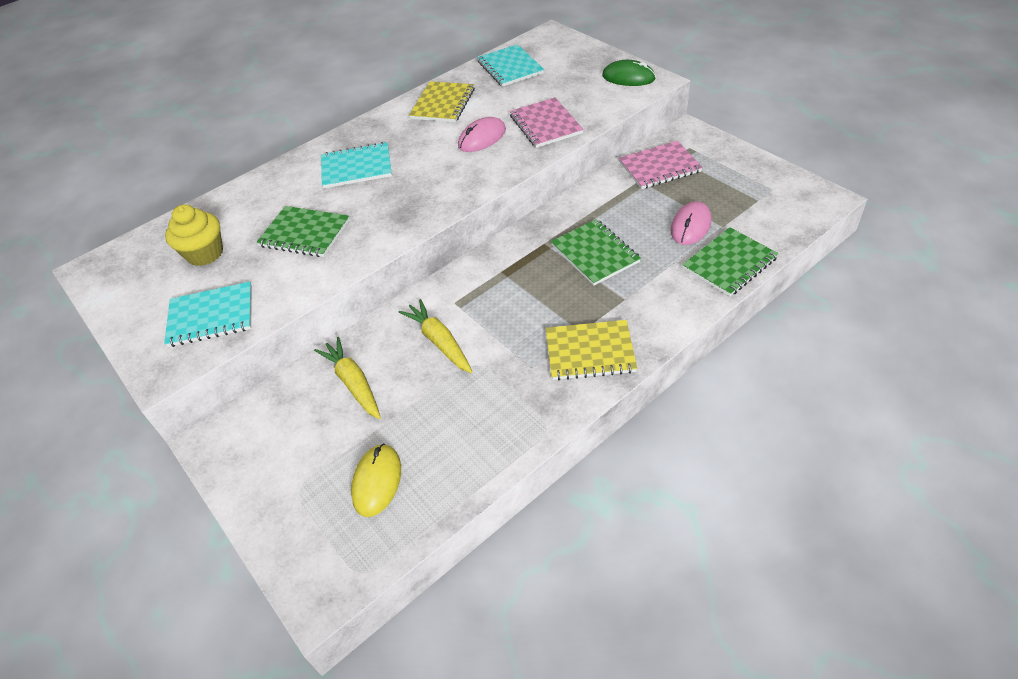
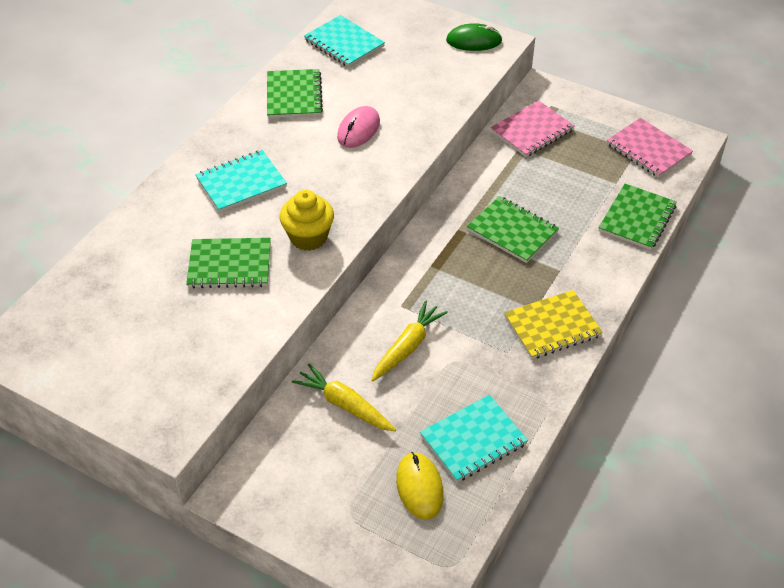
camera: 25 degrees left, 0 degrees up
turquoise notebook [164,282,252,347] -> turquoise notebook moved to [420,395,528,482]
yellow cupcake [165,204,223,266] -> yellow cupcake moved to [279,190,334,251]
yellow carrot [399,299,472,373] -> yellow carrot turned 90 degrees clockwise [371,300,448,381]
yellow notebook [409,81,475,122] -> green notebook [267,69,323,118]
pink notebook [510,98,584,148] -> pink notebook moved to [606,118,693,178]
pink mouse [671,201,712,245] -> none

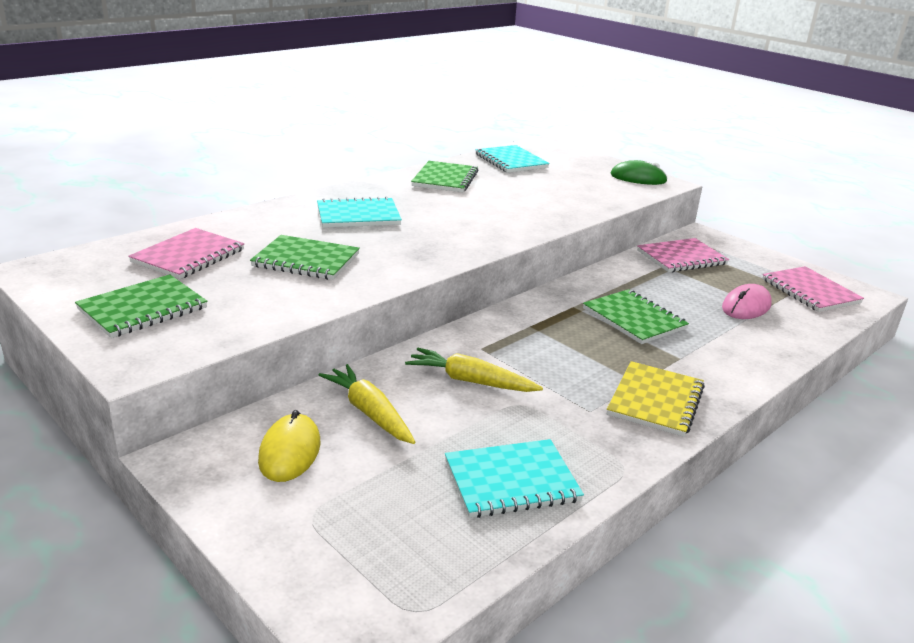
camera: 15 degrees right, 20 degrees down
yellow cupcake [279,190,334,251] -> none
pink mouse [337,106,380,148] -> pink mouse moved to [722,284,772,319]
yellow carrot [371,300,448,381] -> yellow carrot turned 120 degrees counterclockwise [405,348,543,392]
yellow mouse [396,452,444,519] -> yellow mouse moved to [258,410,321,482]
yellow notebook [504,290,603,359] -> yellow notebook turned 60 degrees counterclockwise [607,361,705,437]
green notebook [599,184,677,250] -> green notebook moved to [75,274,207,338]
none -> pink notebook [128,228,244,279]

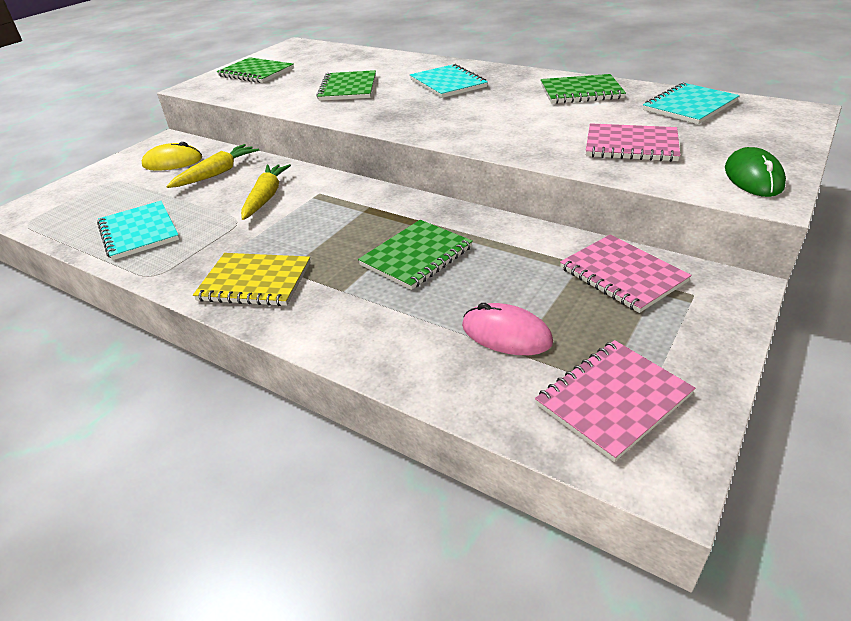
camera: 80 degrees right, 10 degrees up
pink notebook [128,228,244,279] -> pink notebook moved to [586,123,680,162]

